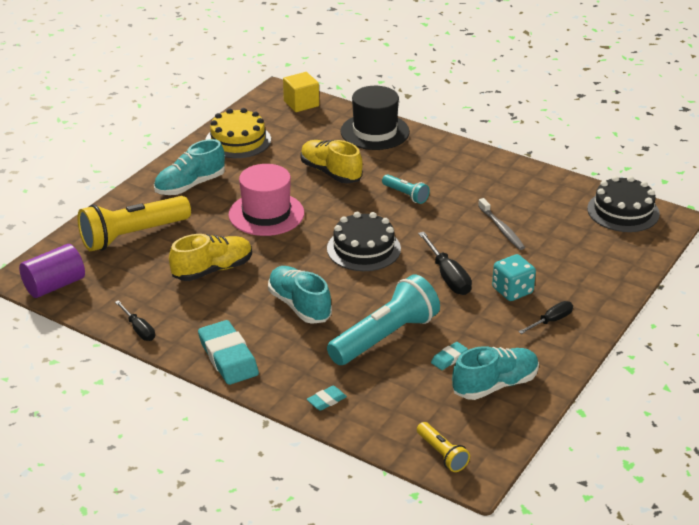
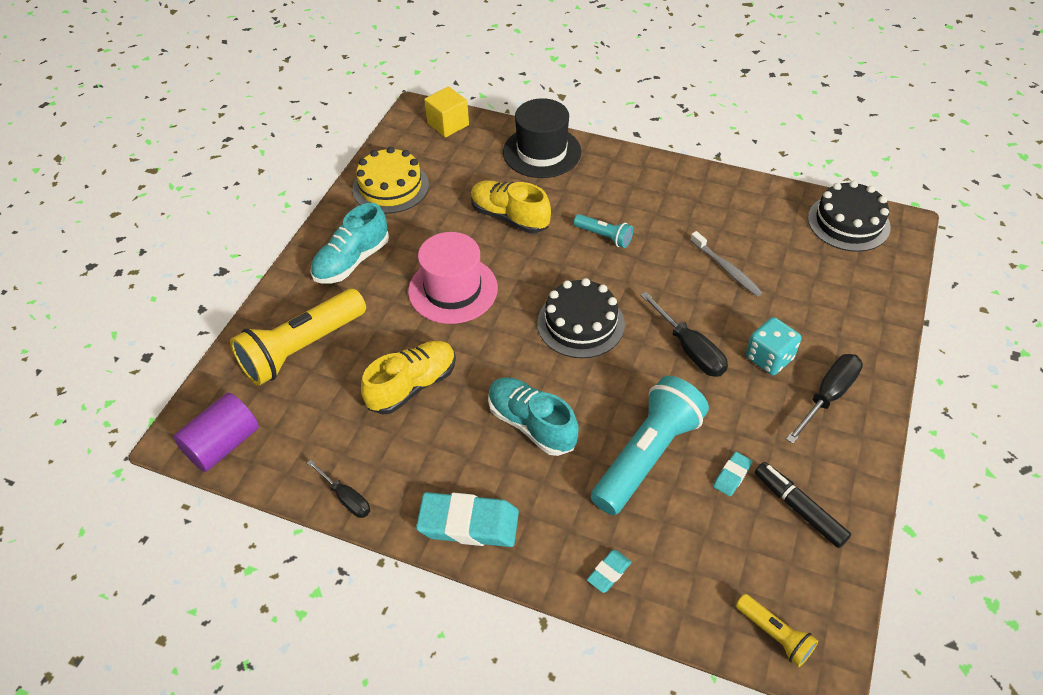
camera: 10 degrees left, 15 degrees up
turquoise eraser [198,320,259,385] -> turquoise eraser turned 45 degrees counterclockwise [416,492,519,547]
turquoise shoe [452,346,539,400] -> black marker [755,462,851,548]
black screwdriver [518,301,573,334] -> black screwdriver [786,354,863,444], size x1.55

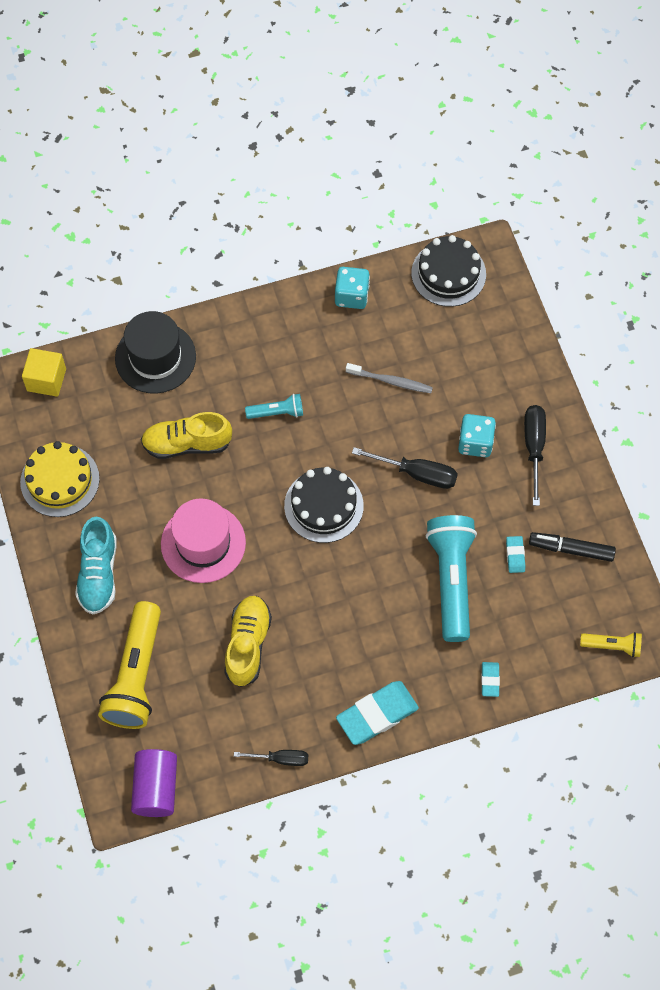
camera: 40 degrees left, 15 degrees up
turquoise shoe [488,377,579,456] -> none
none -> turquoise dice [335,267,370,309]

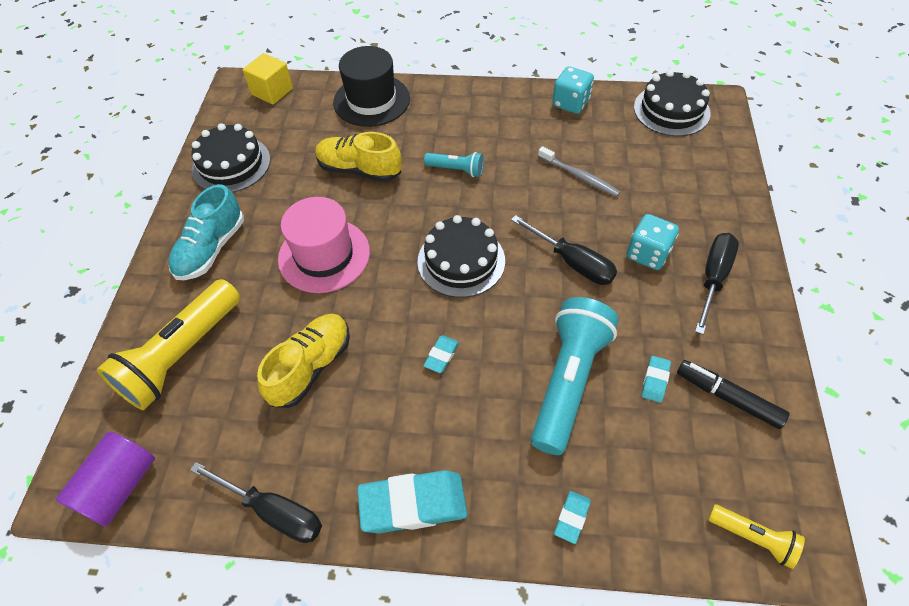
camera: 25 degrees right, 10 degrees down
yellow cake [20,441,100,517] -> black cake [191,123,270,192]
black screwdriver [234,750,308,766] -> black screwdriver [190,462,322,543], size x1.55
none -> turquoise eraser [423,335,459,373]

